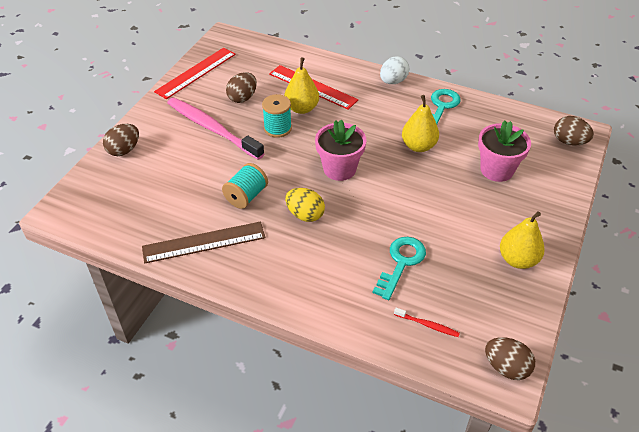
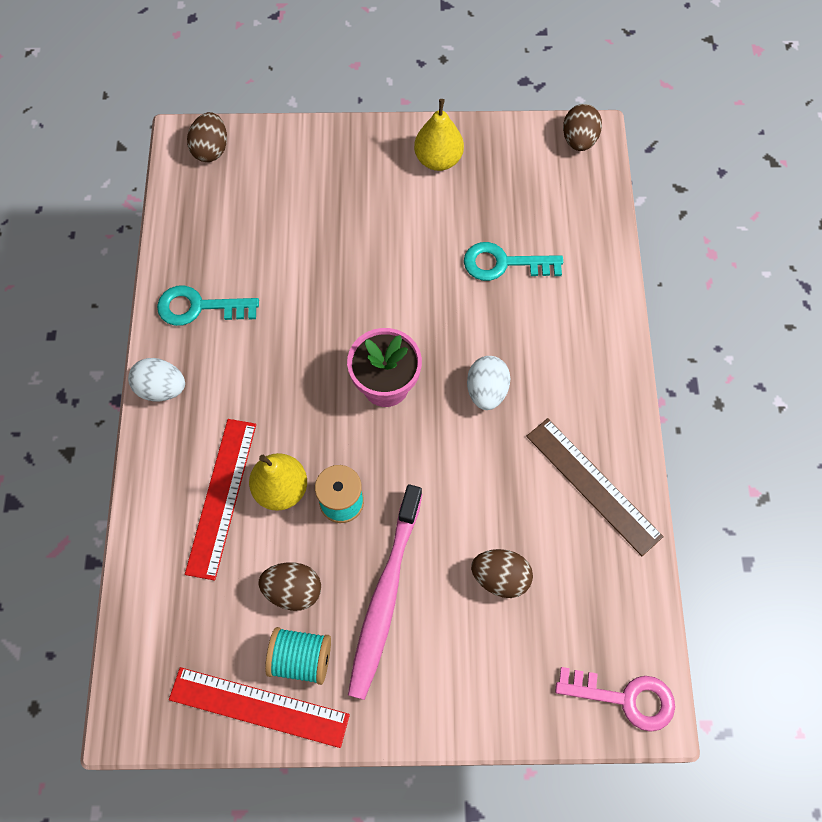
camera: 115 degrees left, 20 degrees up
brown egg [103,124,139,156] -> brown egg moved to [471,549,533,598]
turquoise spool [222,163,268,209] -> turquoise spool moved to [265,627,331,685]
yellow egg [285,188,325,222] -> white egg [467,356,510,410]
red toothbrush [394,308,460,337] -> none
yellow pear [402,95,439,152] -> none
pink flower pot [478,121,531,182] -> none
none -> pink key [555,667,675,732]

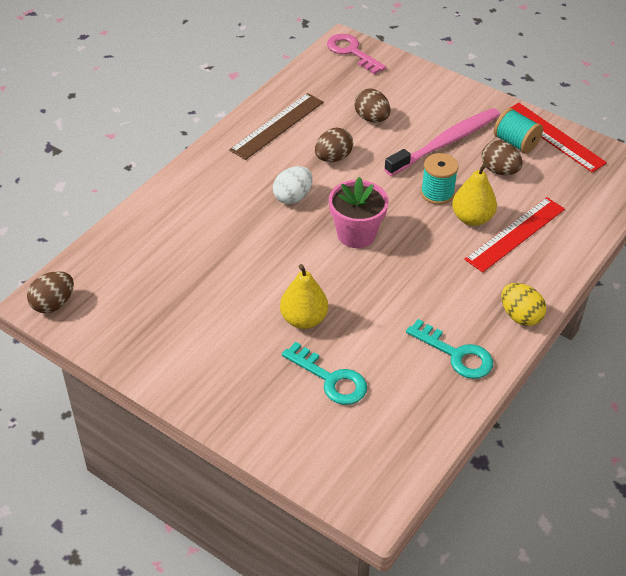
camera: 145 degrees left, 20 degrees down
white egg [128,358,185,401] -> yellow egg [501,283,546,326]
brown egg [187,112,227,162] -> brown egg moved to [315,128,353,162]
yellow pear [414,99,464,171] -> yellow pear moved to [280,264,328,329]
turquoise key [464,242,563,281] -> turquoise key moved to [282,342,367,405]
brown ruler [526,418,664,556] -> brown ruler turned 45 degrees clockwise [229,93,323,160]

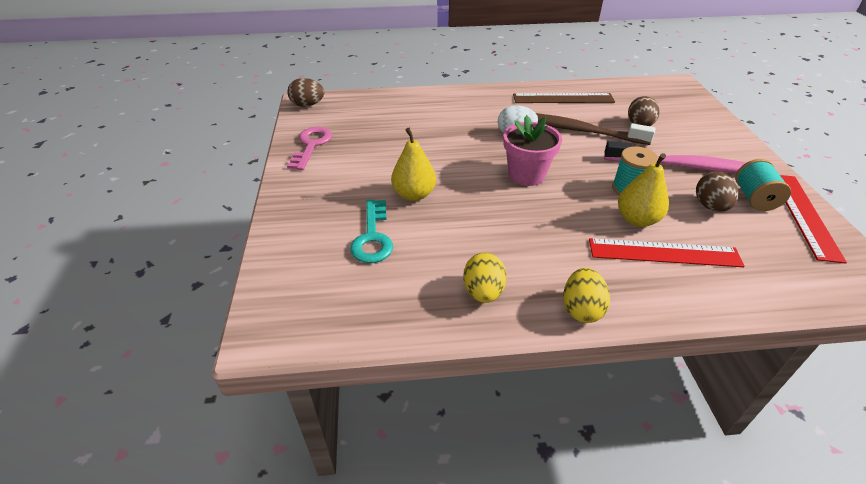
camera: 50 degrees right, 5 degrees down
brown egg [315,128,353,162] -> brown toothbrush [536,113,655,145]
pink key [327,34,386,74] -> pink key moved to [287,127,332,170]
turquoise key [406,319,493,379] -> yellow egg [464,252,507,303]

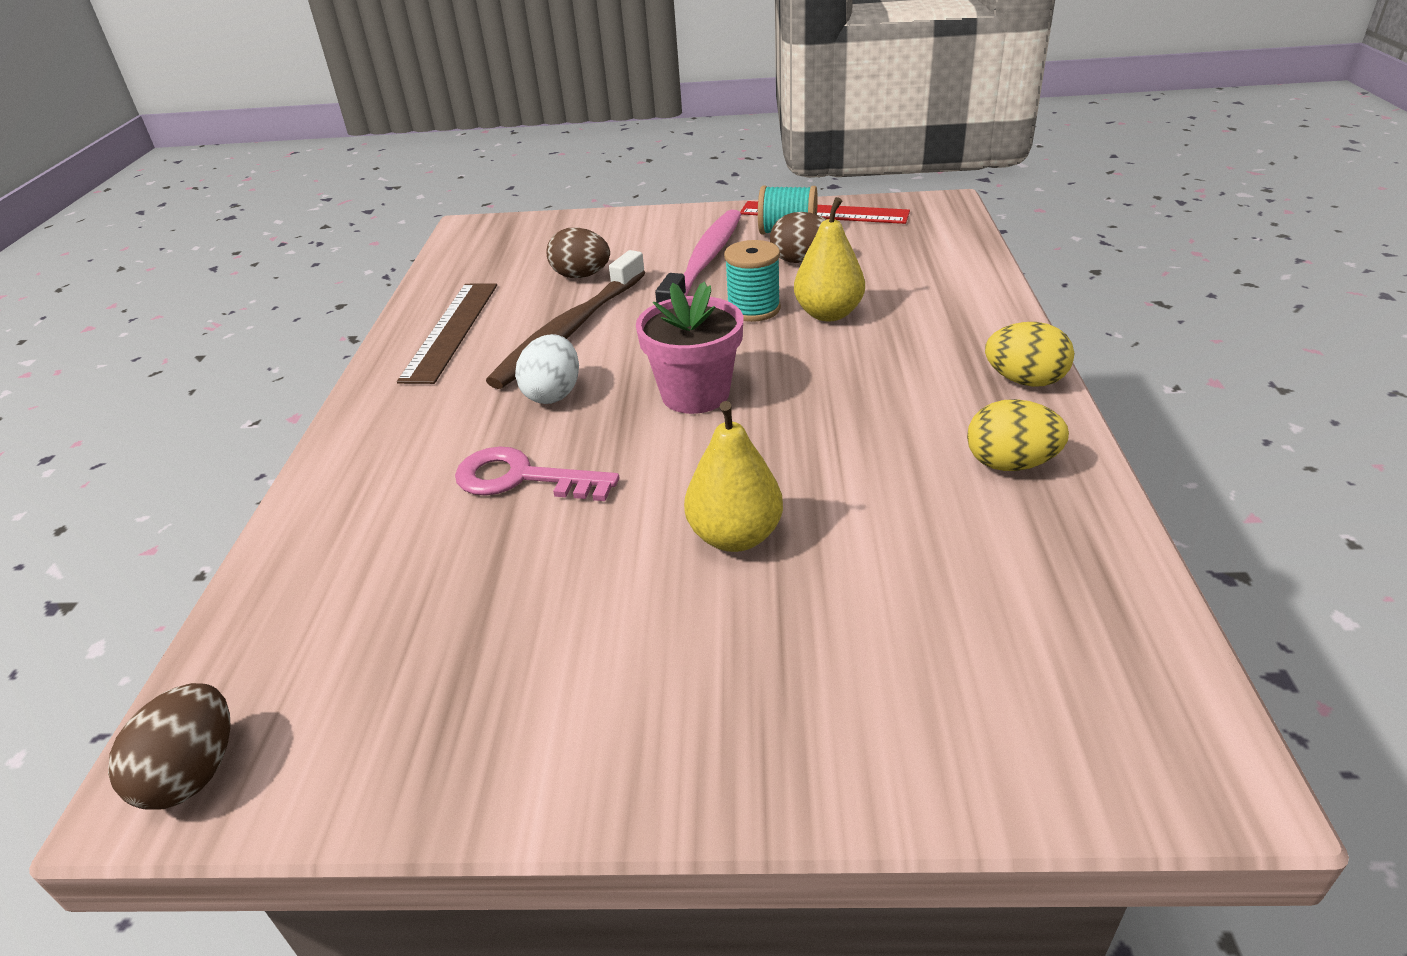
camera: 80 degrees left, 5 degrees down
pink key [287,127,332,170] -> pink key moved to [455,446,619,501]
turquoise key [350,200,393,263] -> none
red ruler [589,238,745,267] -> none

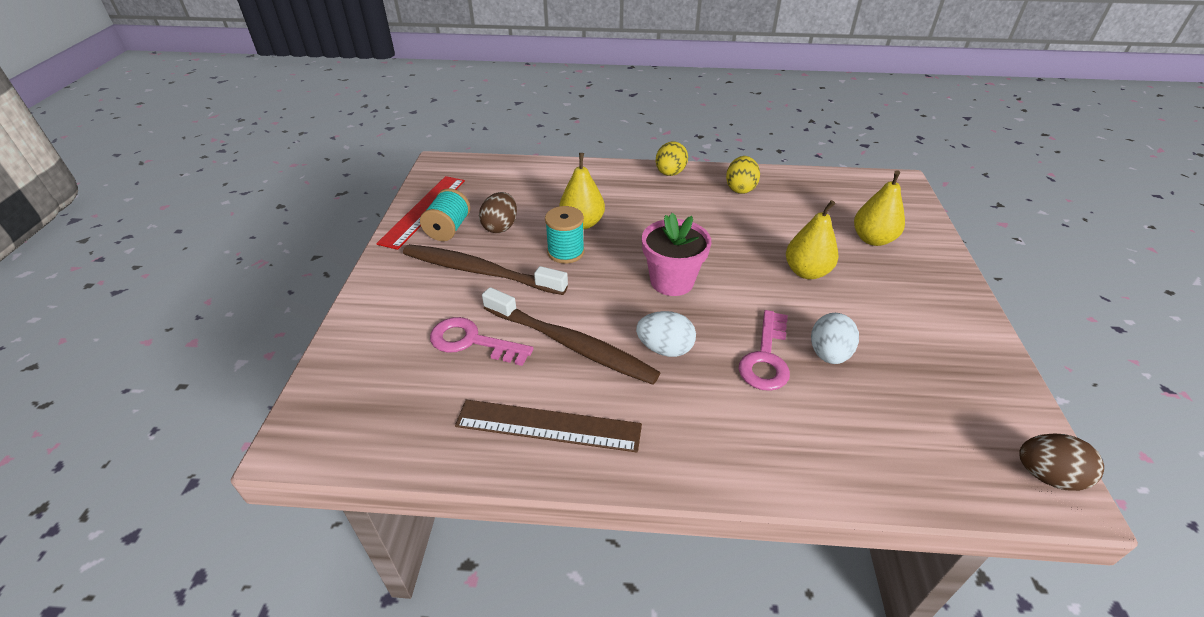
camera: 90 degrees left, 5 degrees up
brown egg [547,228,610,278] -> pink key [430,317,534,366]
pink toothbrush [655,210,741,303] -> brown toothbrush [403,244,568,295]
none -> white egg [811,313,859,364]
none -> yellow pear [854,170,905,246]

